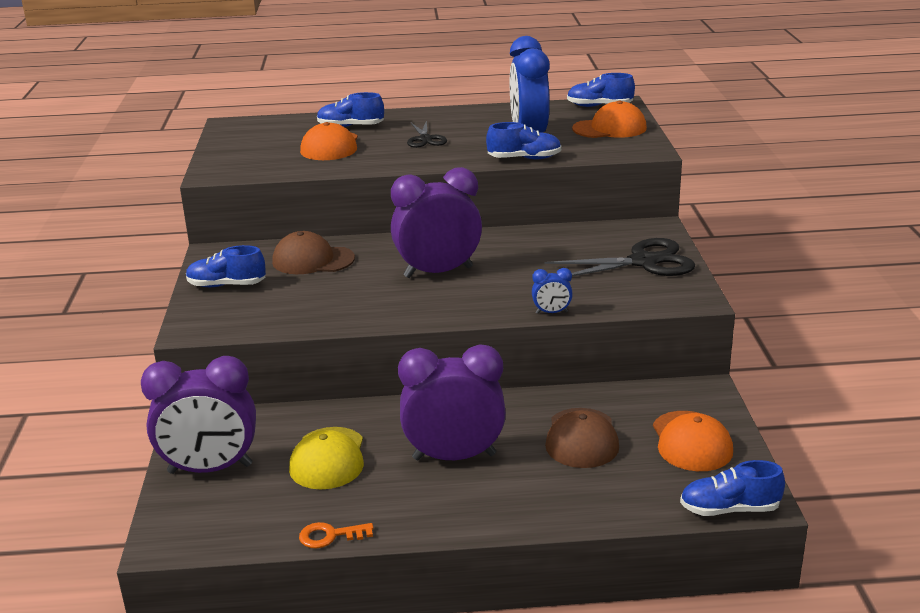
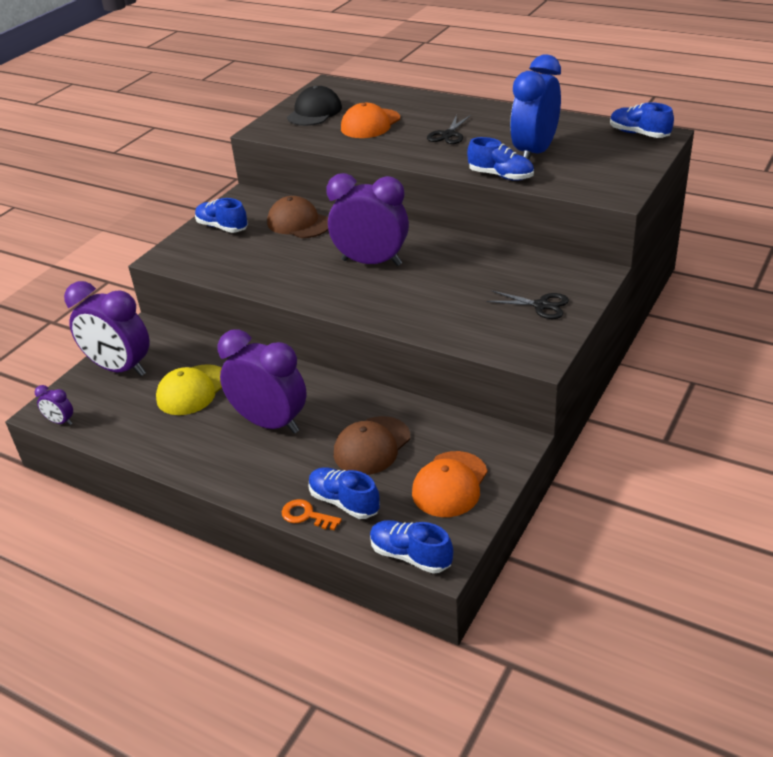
camera: 35 degrees right, 10 degrees up
orange key [299,522,374,549] -> orange key moved to [282,499,342,531]
blue shoe [317,92,384,127] -> blue shoe moved to [309,467,380,519]
blue clock [532,268,573,314] -> none
black scissors [545,238,695,276] -> black scissors [486,290,569,319], size x0.58
orange cap [572,100,647,138] -> none
none -> purple clock [35,385,73,425]
none -> black cap [287,86,342,126]

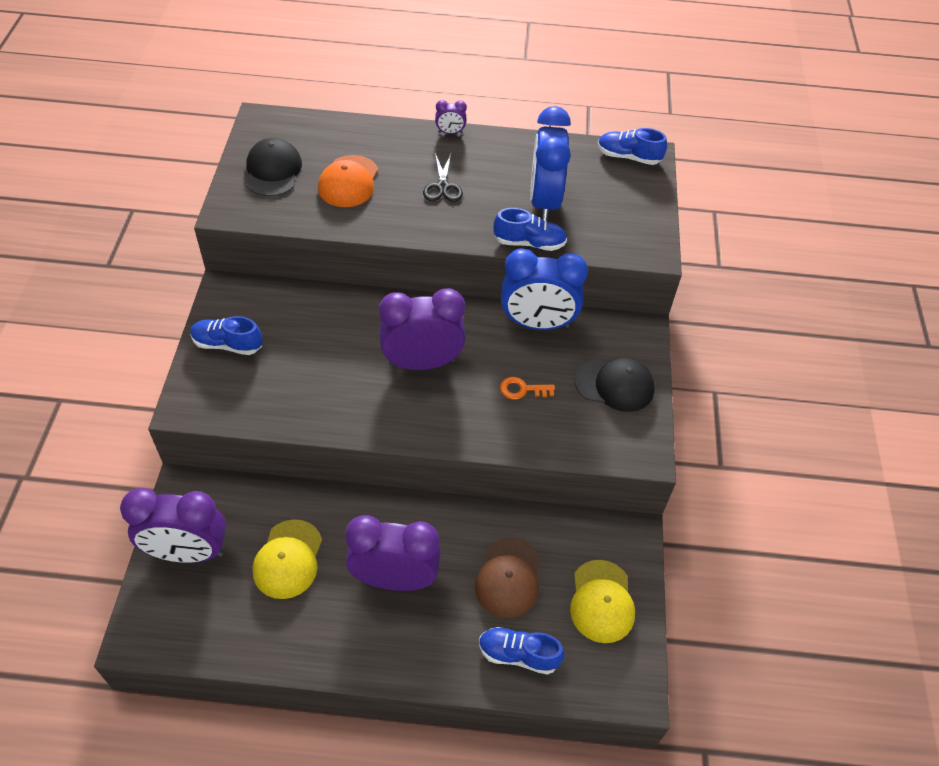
camera: 30 degrees left, 15 degrees up
purple clock [35,385,73,425] -> purple clock moved to [435,100,467,134]
brown cap [267,196,328,238] -> none
orange key [282,499,342,531] -> orange key moved to [500,377,555,400]
blue shoe [370,520,453,574] -> none
orange cap [412,451,488,517] -> yellow cap [570,560,635,643]
black scissors [486,290,569,319] -> black cap [575,358,655,412]
none -> blue clock [501,248,588,330]

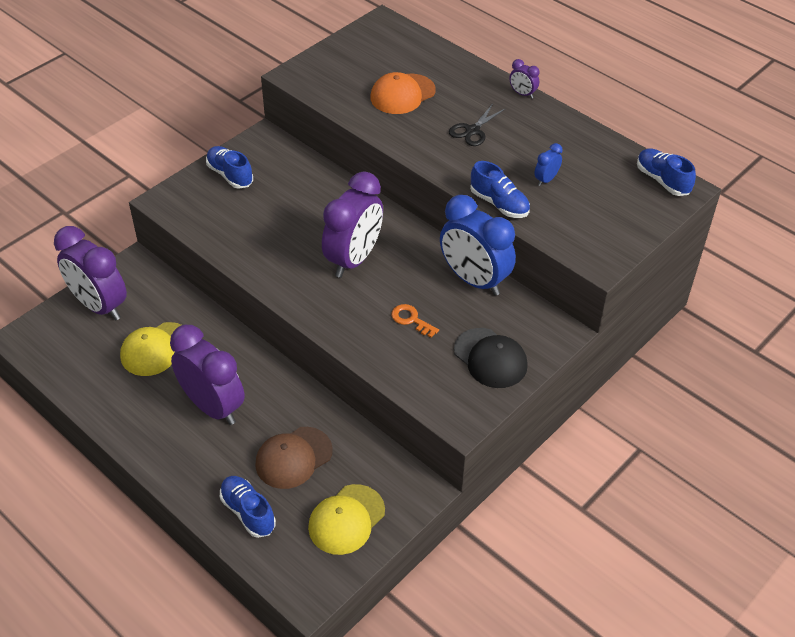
camera: 40 degrees right, 5 degrees down
black cap [246,138,302,197] -> none
purple clock [379,288,466,370] -> purple clock turned 90 degrees clockwise [322,172,383,278]
blue clock [530,106,571,221] -> blue clock [534,143,563,186], size x0.42

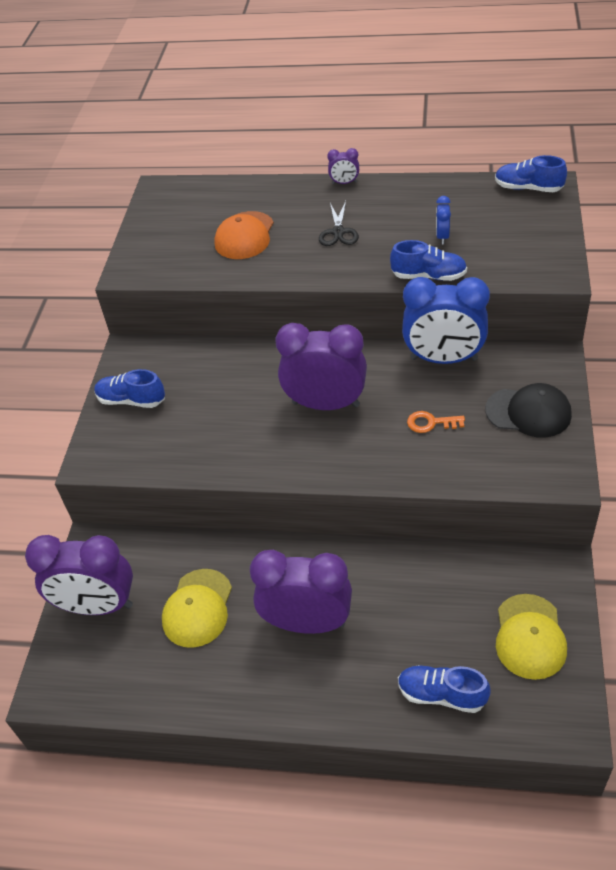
camera: 30 degrees left, 0 degrees up
brown cap [255,427,333,489] -> none
purple clock [322,172,383,278] -> purple clock turned 75 degrees counterclockwise [276,323,367,410]

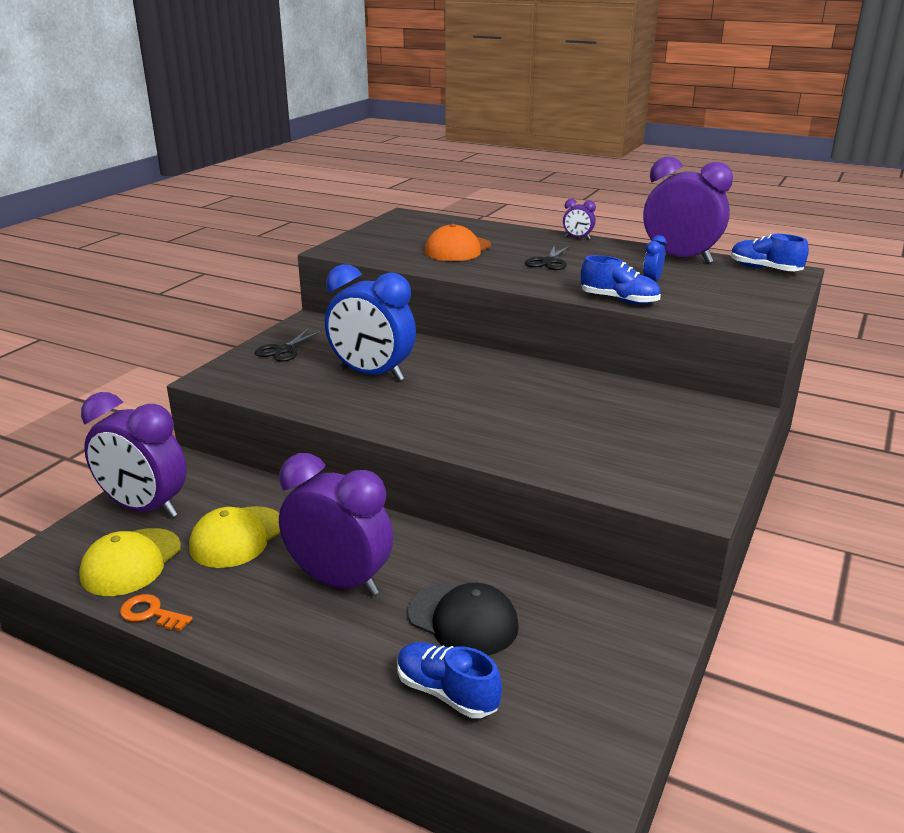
camera: 15 degrees right, 20 degrees down
blue shoe [94,369,165,408] -> black scissors [255,328,323,362]
purple clock [276,323,367,410] -> purple clock moved to [643,156,733,264]
blue clock [402,277,490,364] -> blue clock moved to [325,264,416,381]
orange key [407,411,465,433] -> orange key moved to [120,594,193,631]
black cap [485,383,572,438] -> black cap moved to [408,583,519,655]
yellow cap [496,594,567,680] -> yellow cap moved to [79,528,181,596]

